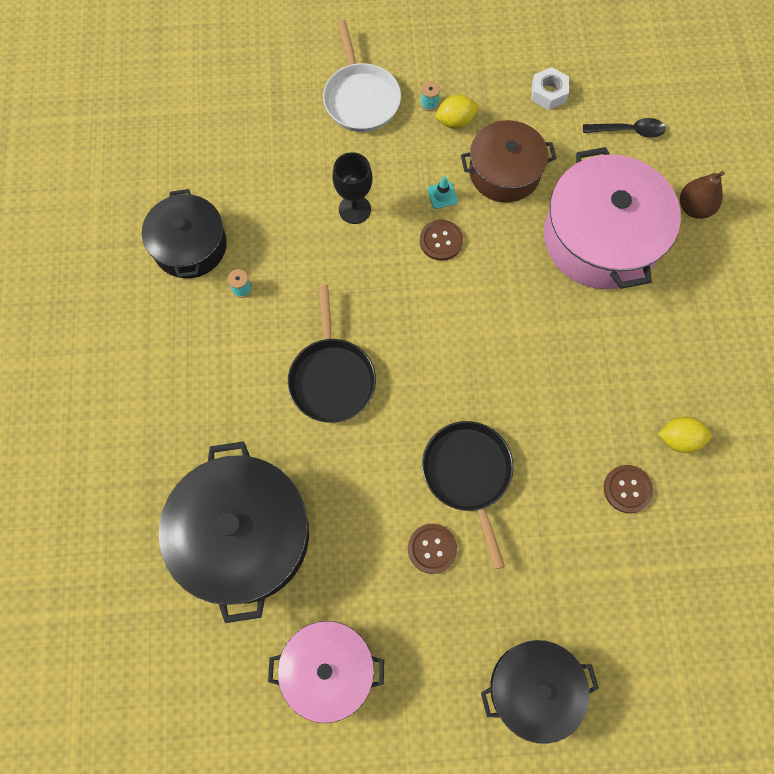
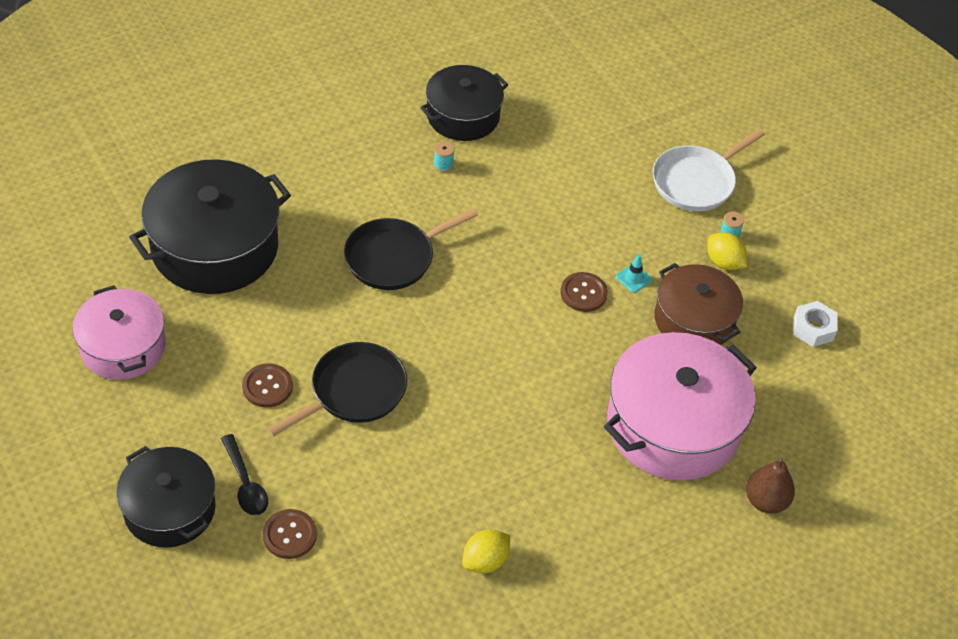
camera: 60 degrees right, 20 degrees down
black goblet [332,152,372,224] -> none
black spoon [583,118,666,138] -> black spoon moved to [221,434,268,516]
brown button [604,465,653,513] -> brown button moved to [263,509,317,559]
yellow lemon [658,417,712,453] -> yellow lemon turned 75 degrees clockwise [462,529,510,573]

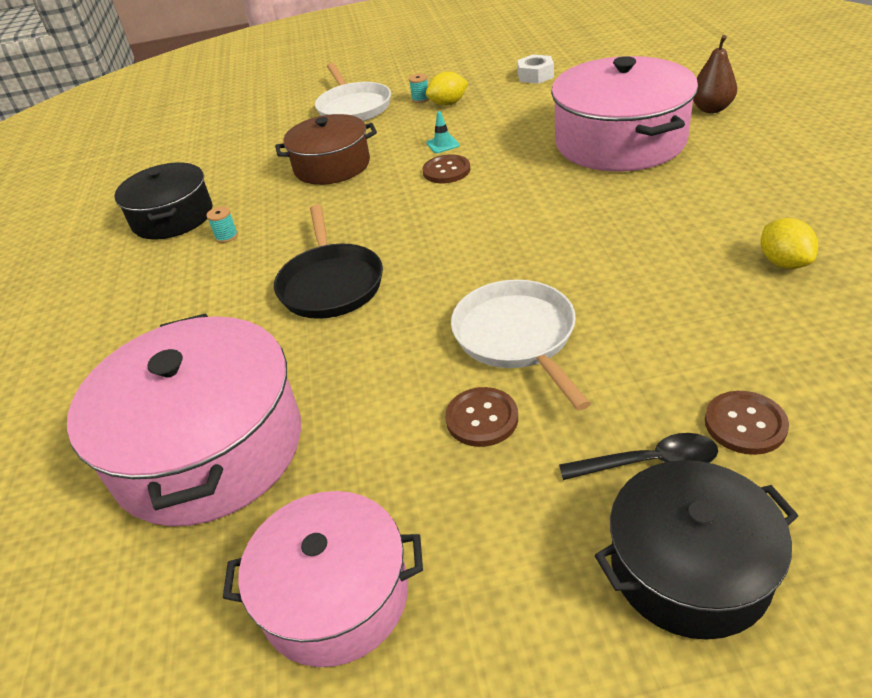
camera: 60 degrees left, 10 degrees down
black pot [129,159,291,294] -> pink pot [67,313,301,526]
black pan [267,342,407,437] -> white pan [451,280,591,410]
brown pot [654,263,743,345] -> brown pot moved to [275,114,377,185]

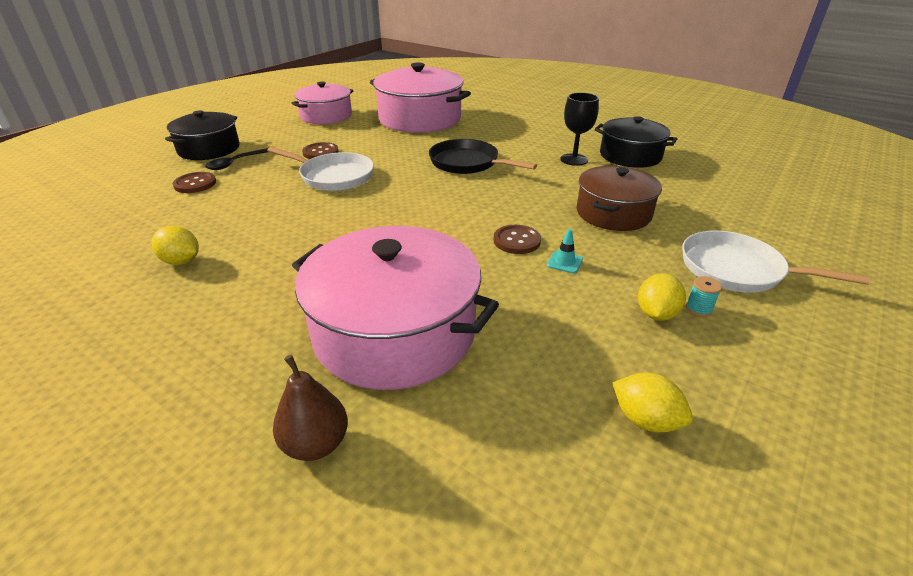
camera: 130 degrees right, 5 degrees down
turquoise spool [206,206,238,243] -> black goblet [560,92,599,166]
white nut [517,55,554,84] -> yellow lemon [612,373,693,433]

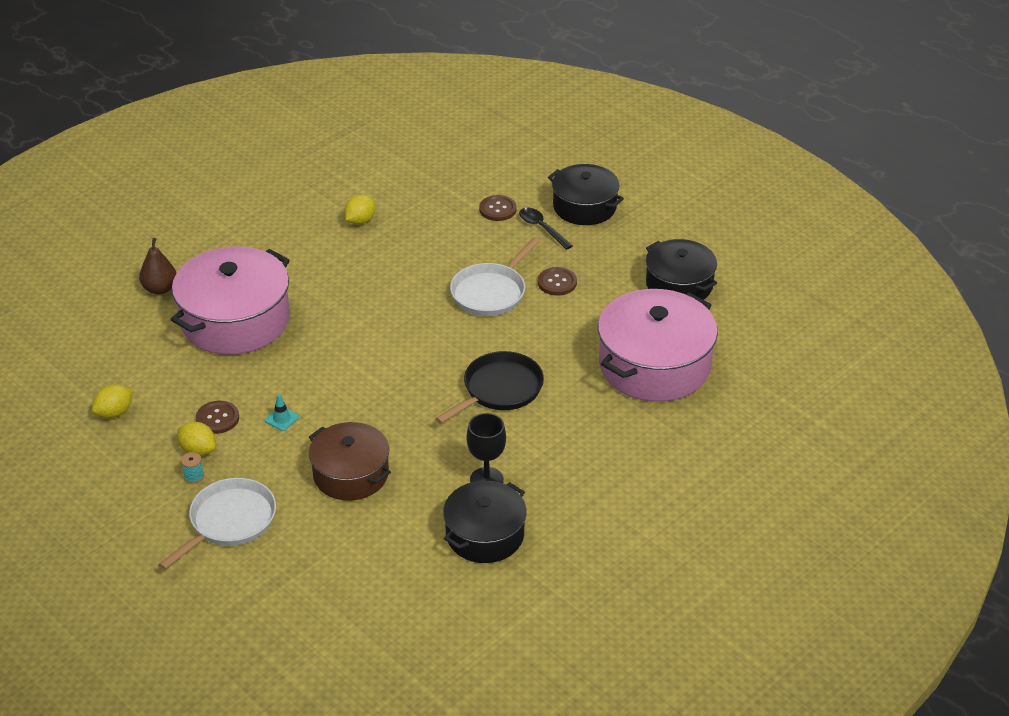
camera: 100 degrees right, 5 degrees up
pink pot [291,82,353,124] -> black pot [646,239,717,300]
brown button [493,225,541,254] -> brown button moved to [196,401,239,434]

